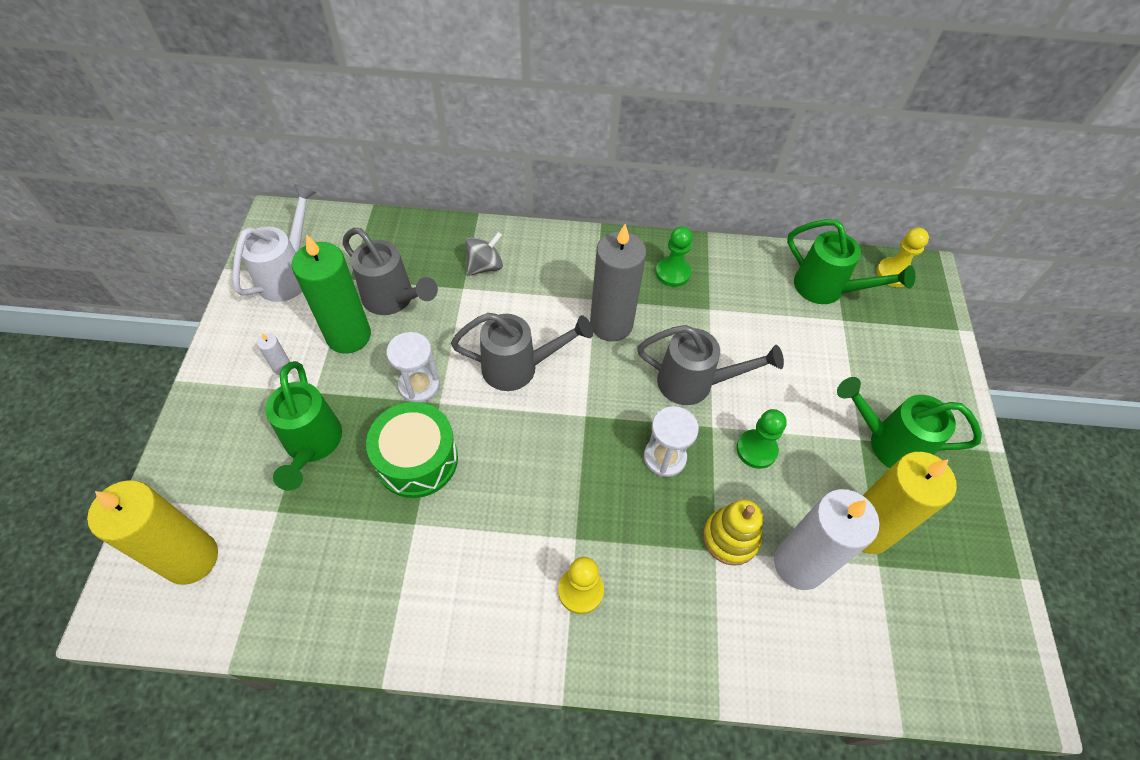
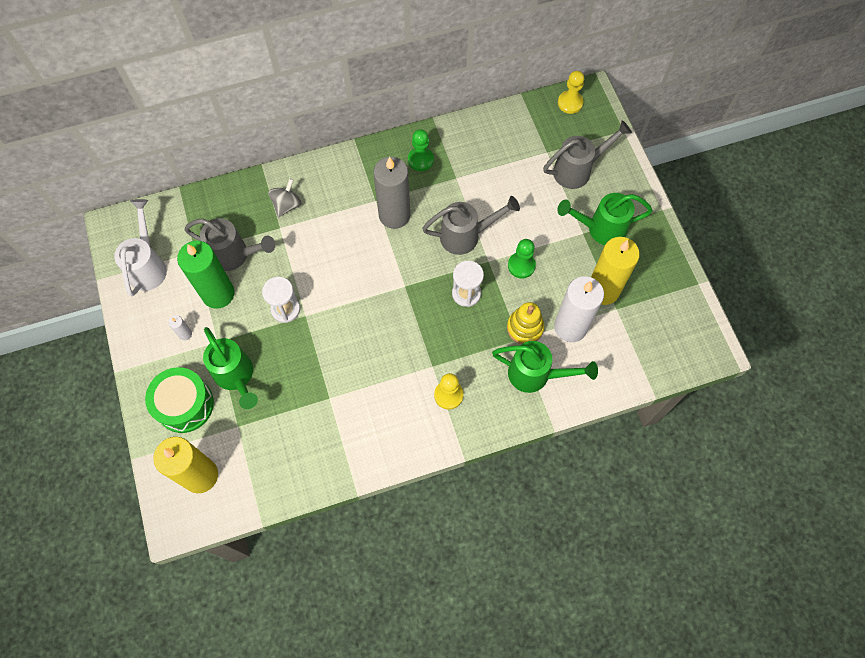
camera: 20 degrees left, 10 degrees up
green drum [366,402,458,498] -> green drum moved to [145,367,214,433]
grey watering can [451,313,593,391] -> grey watering can moved to [543,120,632,189]
green watering can [787,219,915,304] -> green watering can moved to [492,341,598,393]

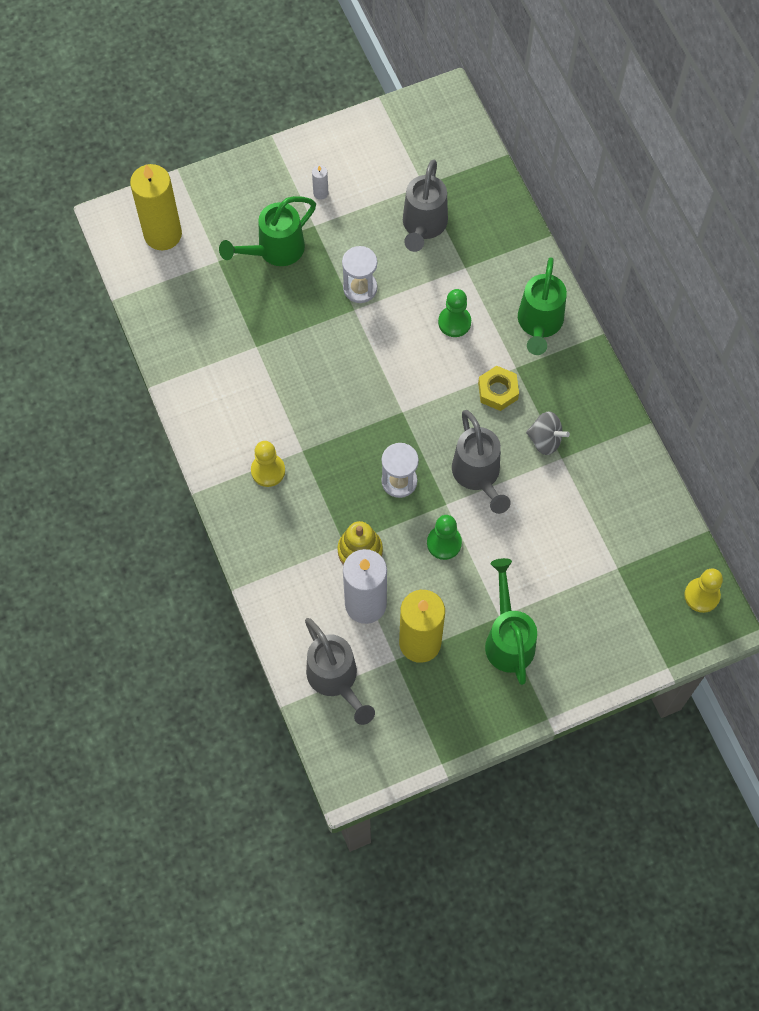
camera: 85 degrees right, 0 degrees up
white watering can [114,199,167,296] -> none
green drum [145,367,214,433] -> none
green candle [177,241,234,309] -> none
grey spinning top [268,178,302,217] -> grey spinning top moved to [526,412,570,455]
grey candle [373,157,410,229] -> yellow nut [478,366,519,411]
green pawn [408,129,434,171] -> green pawn moved to [438,289,471,337]
green watering can [492,341,598,393] -> green watering can moved to [518,257,567,355]
grey watering can [543,120,632,189] -> grey watering can moved to [305,618,375,725]

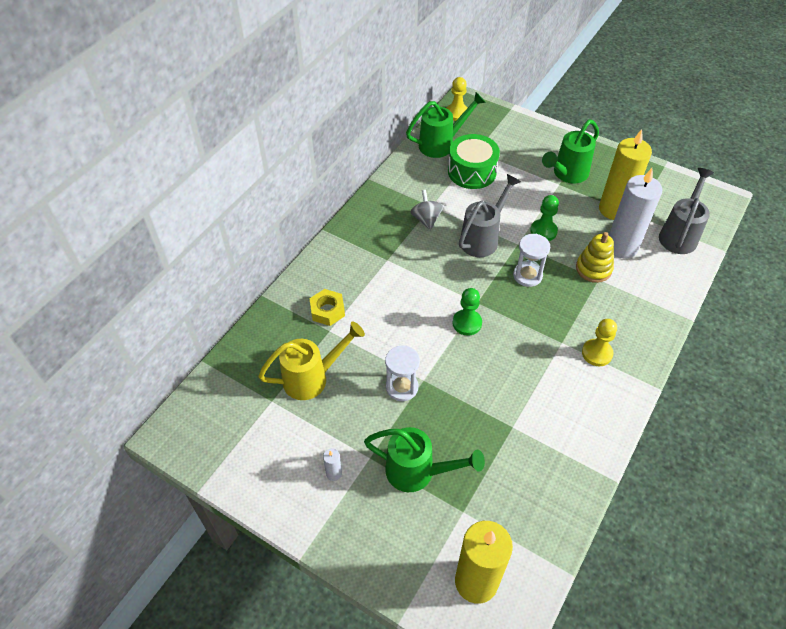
camera: 125 degrees left, 15 degrees down
grey watering can [403,159,448,252] -> yellow watering can [258,322,365,400]
green pawn [438,289,471,337] -> green pawn moved to [453,288,482,336]
yellow nut [478,366,519,411] -> yellow nut moved to [309,289,345,326]
green watering can [518,257,567,355] -> green watering can moved to [406,92,486,158]
none -> green drum [448,134,500,189]

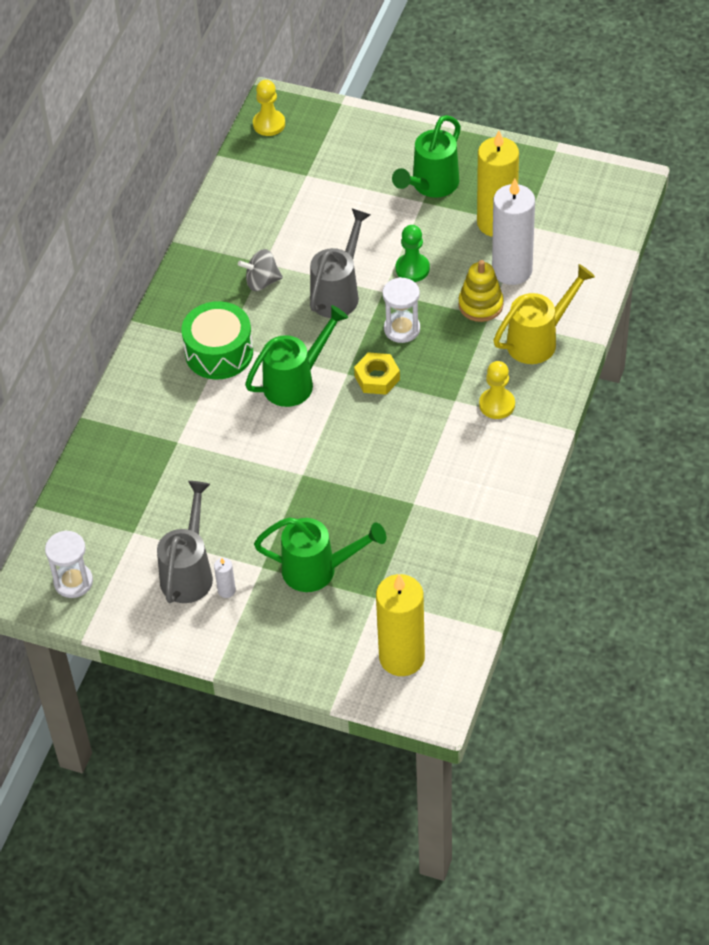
camera: 10 degrees left, 0 degrees up
yellow watering can [258,322,365,400] -> yellow watering can moved to [493,264,595,364]
yellow nut [309,289,345,326] -> yellow nut moved to [354,352,400,395]
white hourglass [385,345,420,401] -> white hourglass moved to [45,530,93,598]
green watering can [406,92,486,158] -> green watering can moved to [245,305,348,407]
grey spinning top [410,190,444,230] -> grey spinning top turned 75 degrees counterclockwise [238,249,283,291]
green drum [448,134,500,189] -> green drum moved to [181,301,253,380]
green pawn [453,288,482,336] -> none
grey watering can [659,168,714,254] -> grey watering can moved to [157,481,213,603]

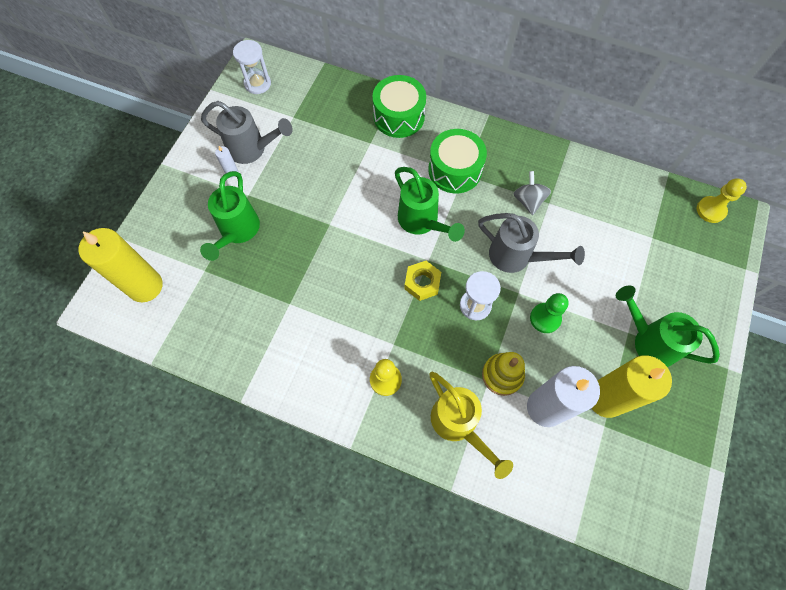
camera: 90 degrees right, 15 degrees up
none -> green drum [372,75,426,138]

